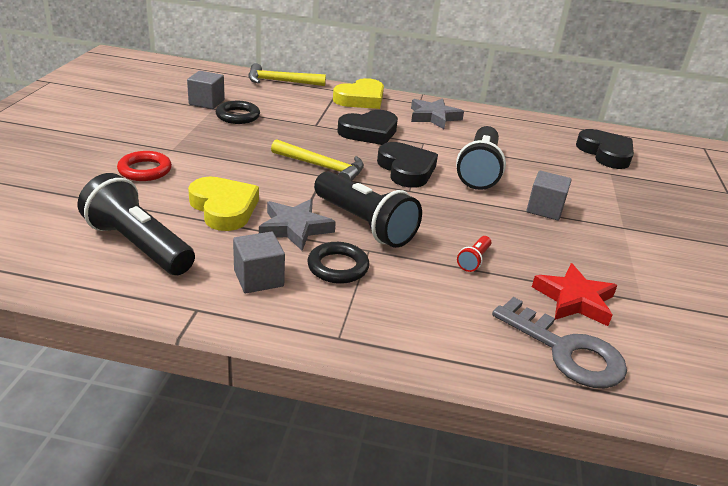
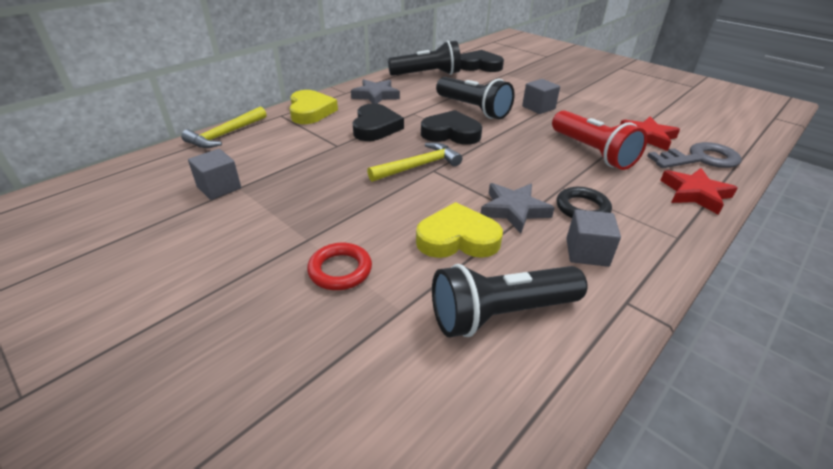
camera: 55 degrees left, 5 degrees up
black ring [216,101,260,124] -> none
black flashlight [314,171,422,248] -> black flashlight moved to [388,40,461,76]
red flashlight [457,236,491,272] -> red flashlight [552,110,647,170], size x2.33
none -> red star [660,168,737,215]

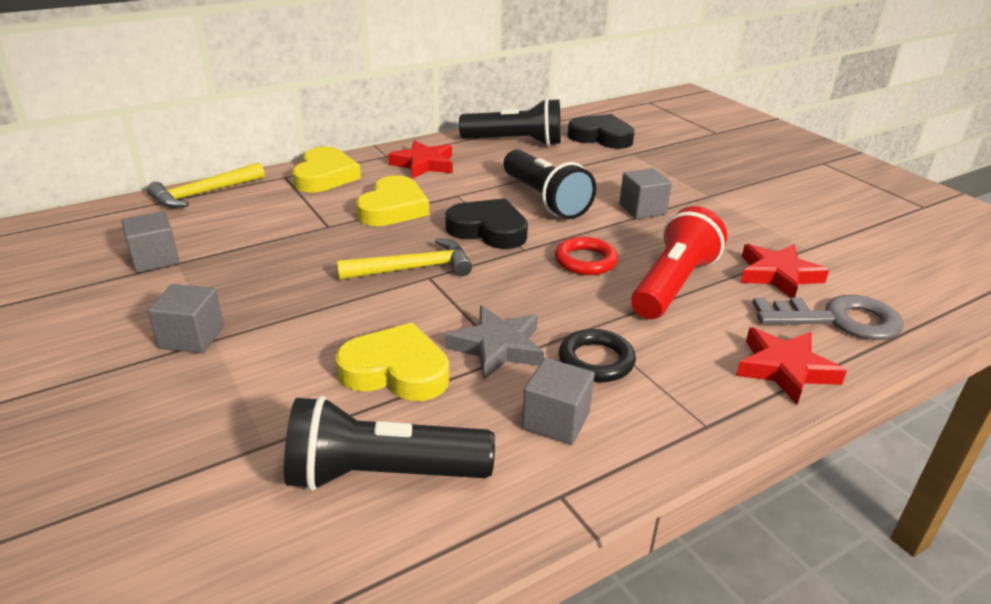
camera: 15 degrees right, 5 degrees down
red ring [307,243,372,290] -> red ring moved to [555,237,618,275]
grey star [351,79,400,104] -> red star [388,140,453,179]
black heart [352,104,404,141] -> yellow heart [356,175,429,226]
red flashlight [552,110,647,170] -> red flashlight turned 135 degrees counterclockwise [631,206,727,319]
none -> grey cube [148,284,224,353]

